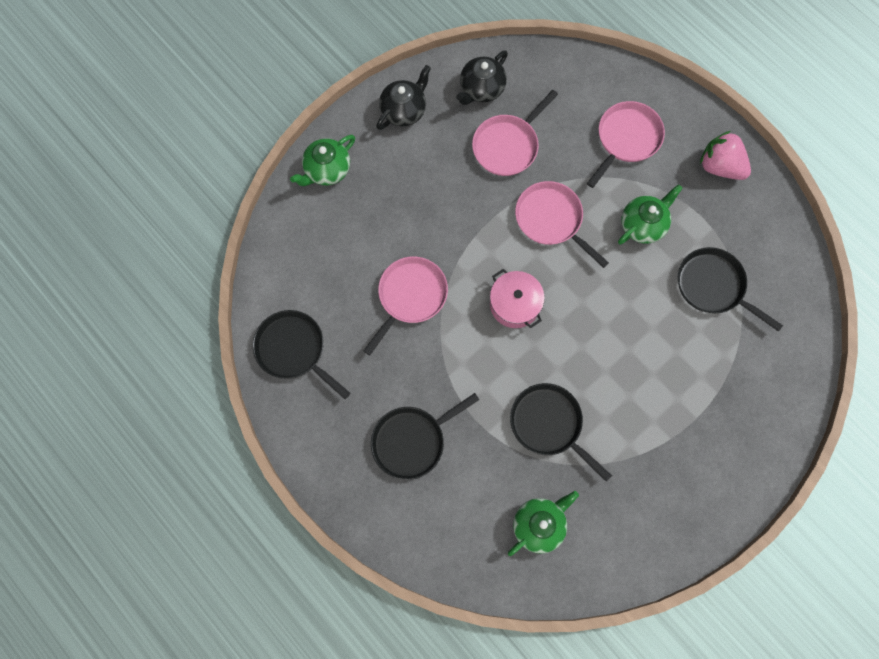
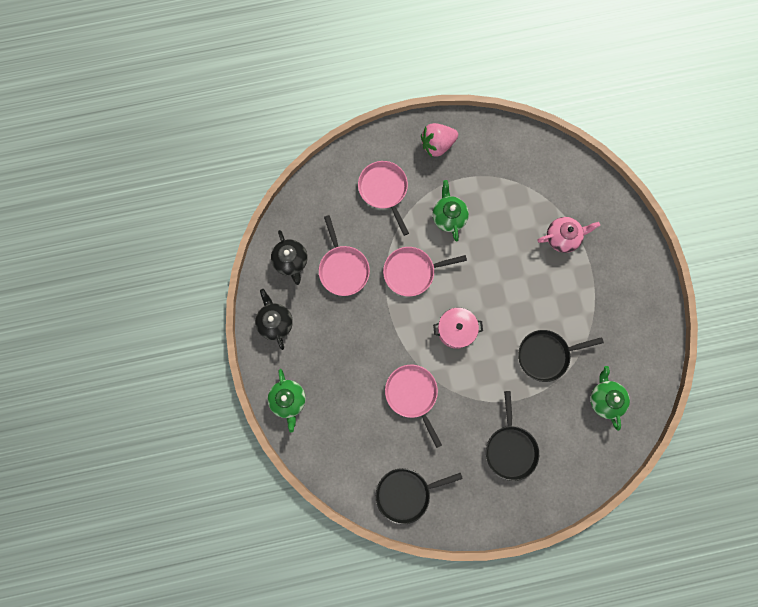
camera: 60 degrees left, 5 degrees up
black pan [678,247,783,332] -> none
none -> pink teapot [537,217,600,253]

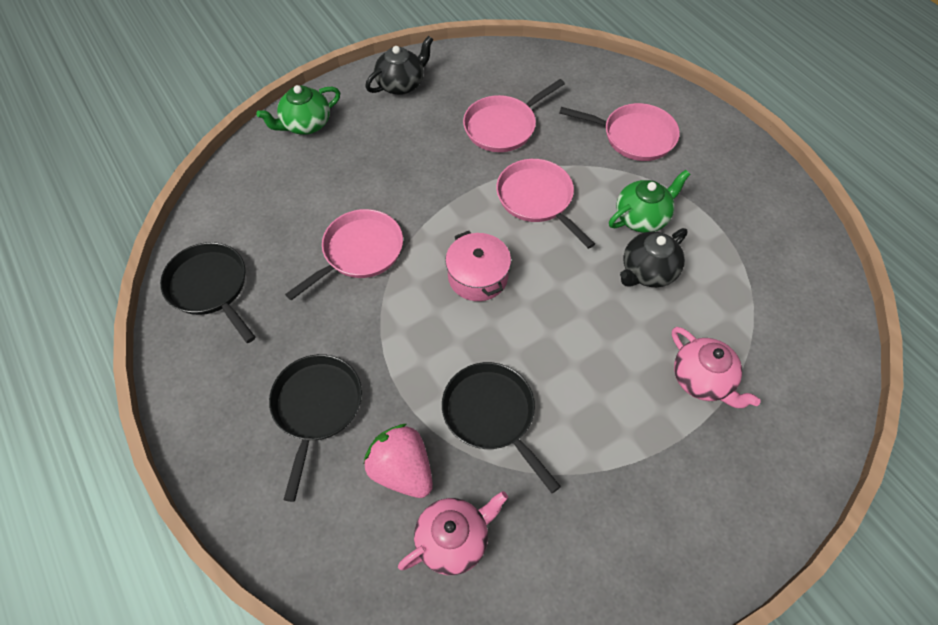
camera: 70 degrees right, 20 degrees down
black teapot [271,230,307,285] -> black teapot moved to [620,228,688,287]
pink pan [358,161,409,236] -> pink pan turned 60 degrees clockwise [559,103,680,161]
pink strawberry [421,123,458,157] -> pink strawberry moved to [364,424,433,498]
black pan [486,391,539,481] -> black pan turned 120 degrees clockwise [269,354,362,502]
green teapot [590,366,630,431] -> pink teapot [398,491,508,575]

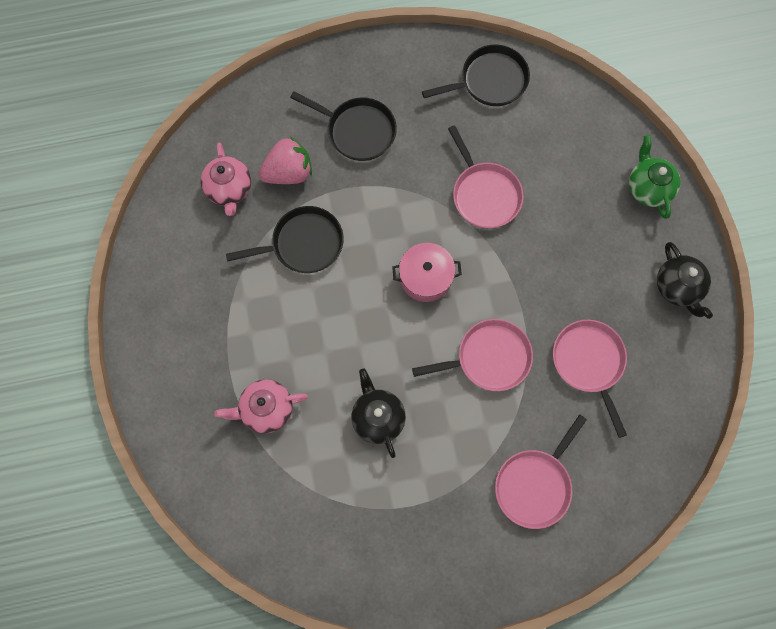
camera: 110 degrees right, 15 degrees up
green teapot [609,170,690,233] -> none

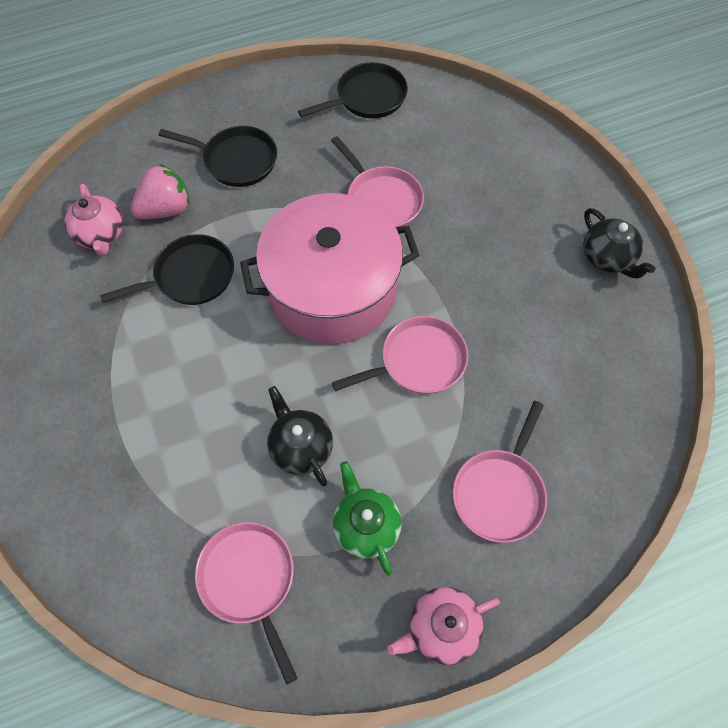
camera: 10 degrees left, 10 degrees down
pink teapot [214,379,308,434] -> pink teapot moved to [387,587,500,665]
pink pot [392,243,462,302] -> pink pot [240,193,420,344], size x2.18
pink pan [553,320,627,438] -> pink pan moved to [195,522,298,685]
green teapot [629,135,680,219] -> green teapot moved to [333,461,402,576]

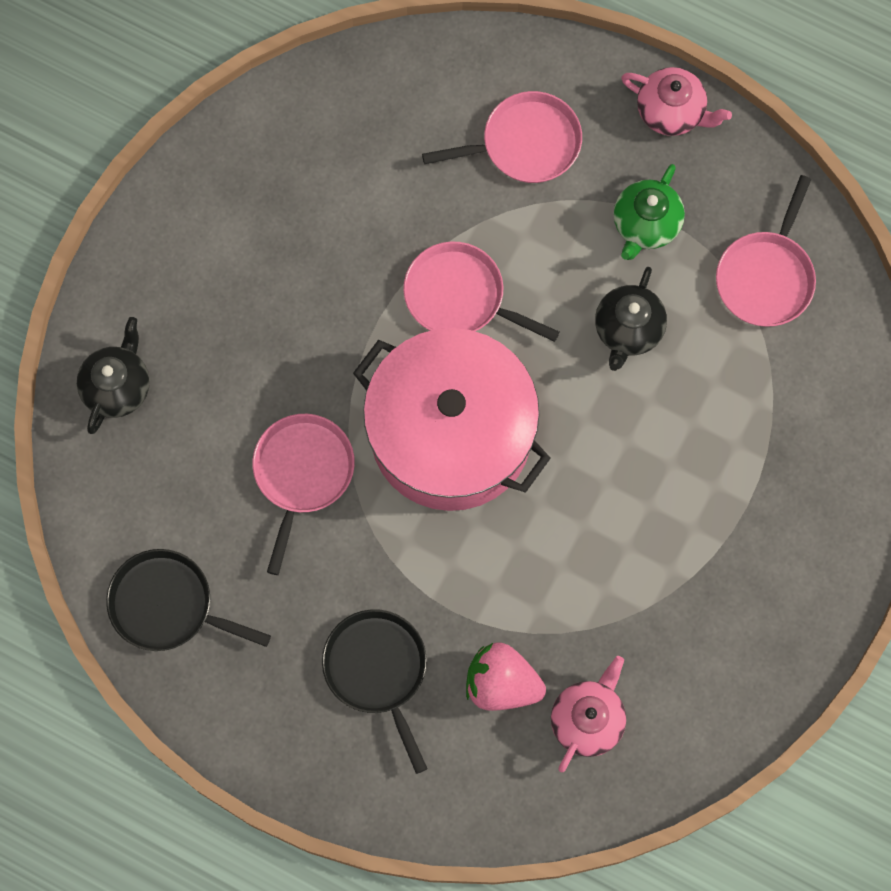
camera: 130 degrees left, 10 degrees up
black pan [100,234,234,305] -> none
black teapot [583,208,655,279] -> black teapot moved to [77,317,150,434]

